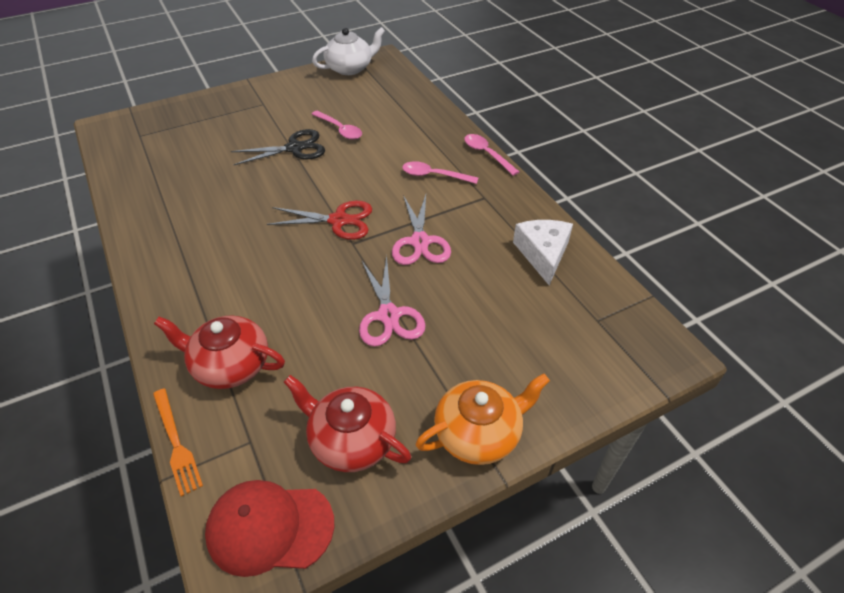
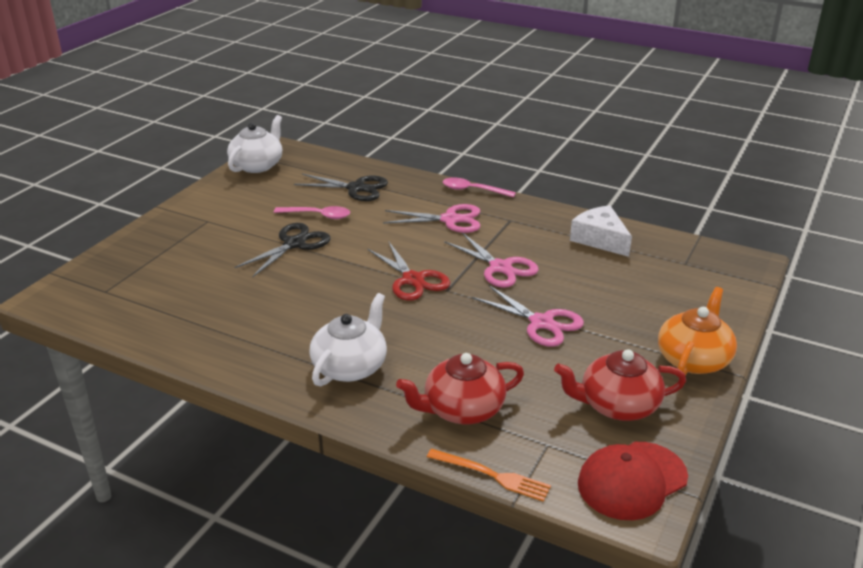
camera: 35 degrees left, 15 degrees down
red scissors [267,201,372,240] -> red scissors turned 90 degrees clockwise [367,241,450,301]
pink spoon [402,161,478,184] -> pink scissors [383,204,480,233]
none -> black scissors [294,174,388,201]
none -> white teapot [309,293,387,387]

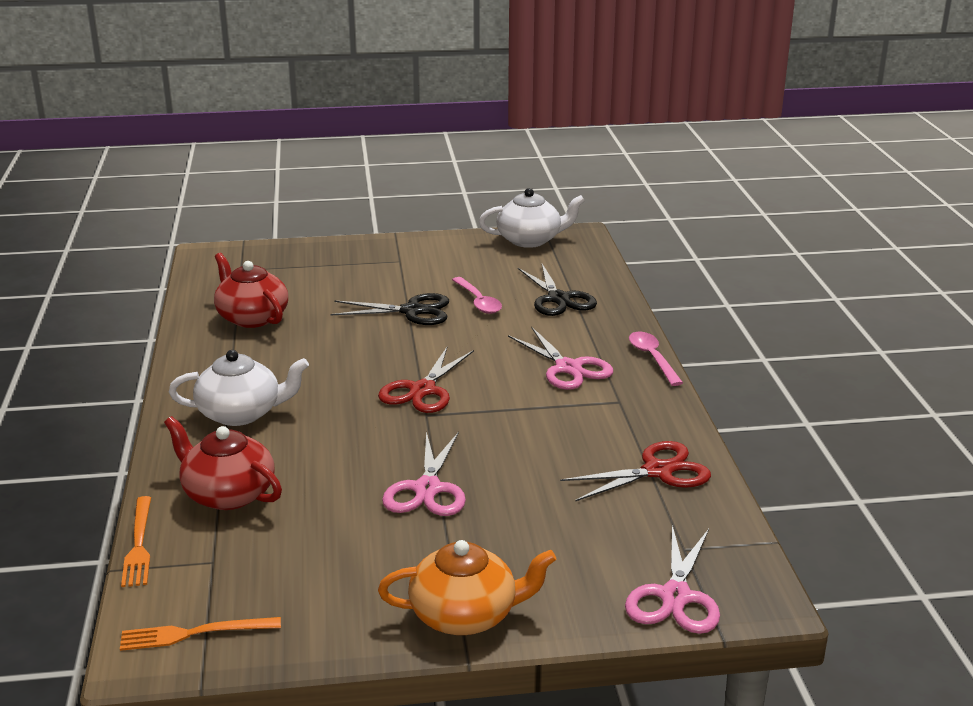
camera: 55 degrees right, 5 degrees down
pink scissors [444,232,539,288] -> pink scissors moved to [625,525,720,634]
red teapot [554,349,686,421] -> red teapot moved to [214,253,288,328]
white cheese [570,205,632,257] -> red scissors [560,441,711,502]
red cap [578,442,688,520] -> orange fork [120,617,281,651]

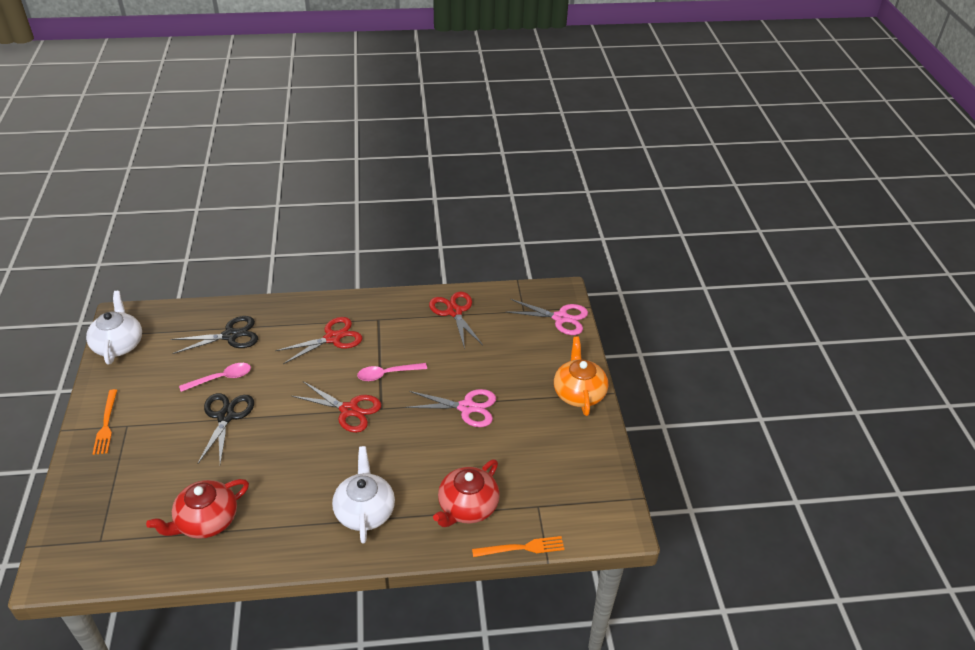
camera: 90 degrees left, 15 degrees up
orange fork [120,617,281,651] -> orange fork moved to [93,389,117,455]
pink scissors [508,327,613,390] -> red scissors [275,317,362,364]
pink spoon [629,332,683,386] -> pink spoon moved to [357,363,427,381]

